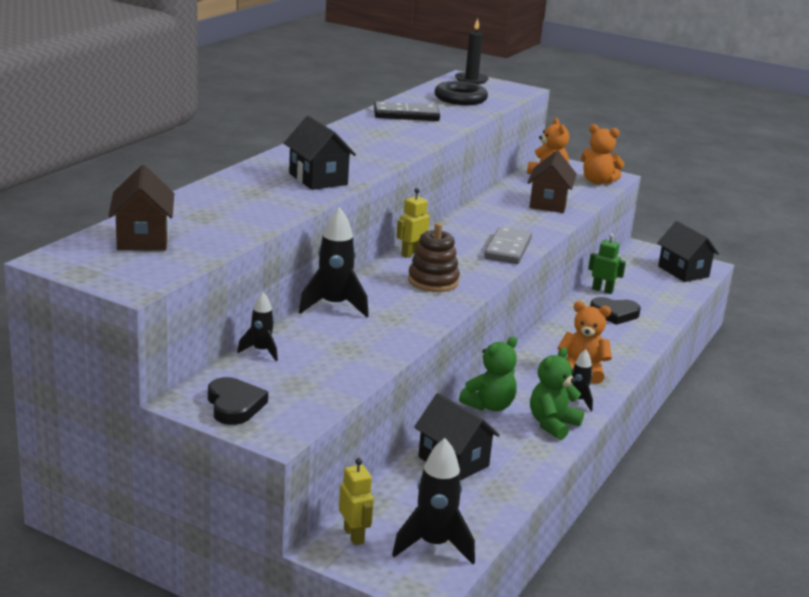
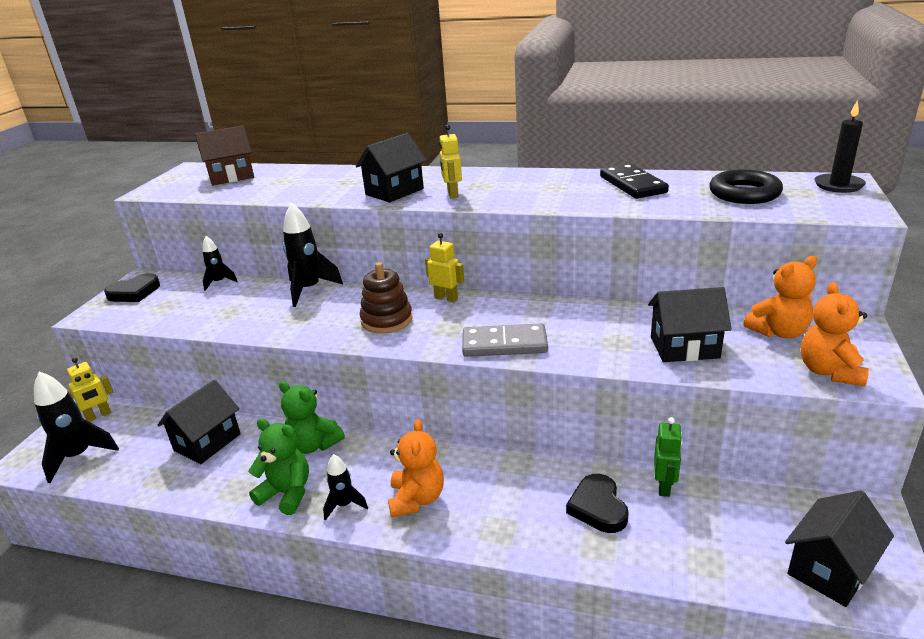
camera: 80 degrees right, 5 degrees up
brown house [527,151,577,213] -> black house [648,287,732,362]
none -> yellow robot [439,125,462,199]

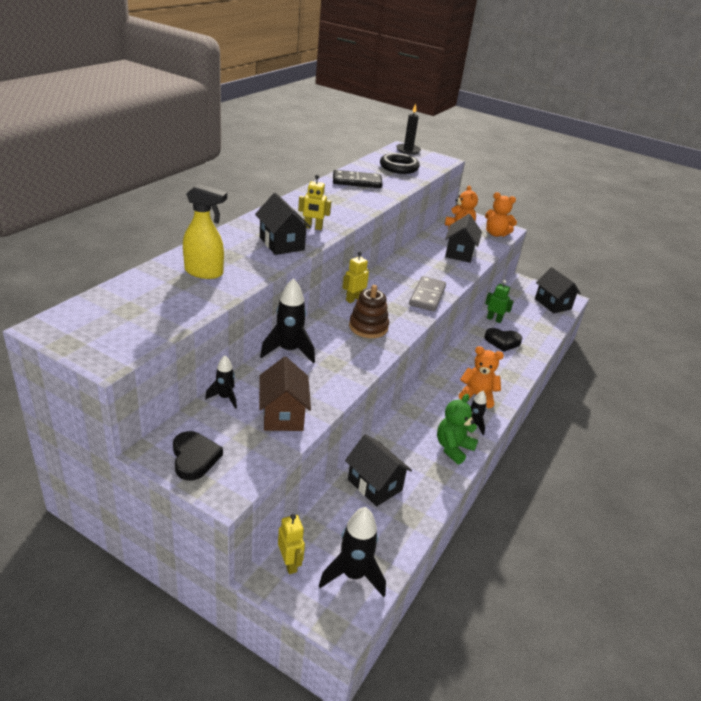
camera: 80 degrees left, 5 degrees up
brown house [195,125,254,186] -> brown house moved to [259,357,311,431]
green teddy bear [279,381,345,454] -> none
none -> yellow spray bottle [183,183,227,279]

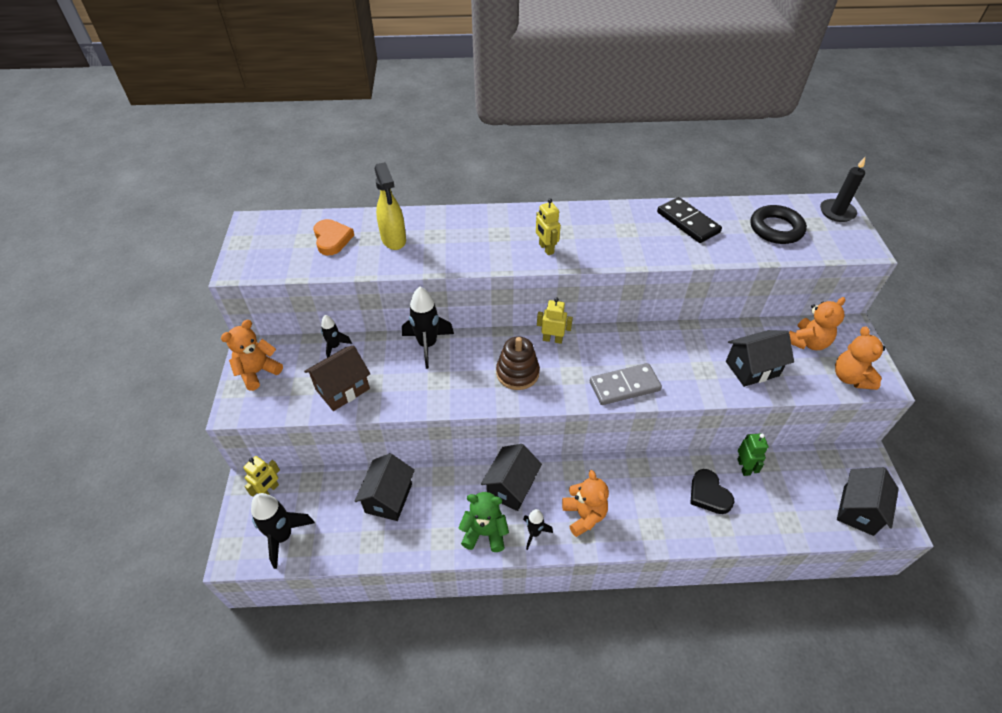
camera: 60 degrees right, 15 degrees up
black heart [173,431,223,480] -> orange teddy bear [221,320,283,391]
black house [255,193,312,255] -> black house moved to [481,444,542,511]
none -> orange heart [313,219,354,256]

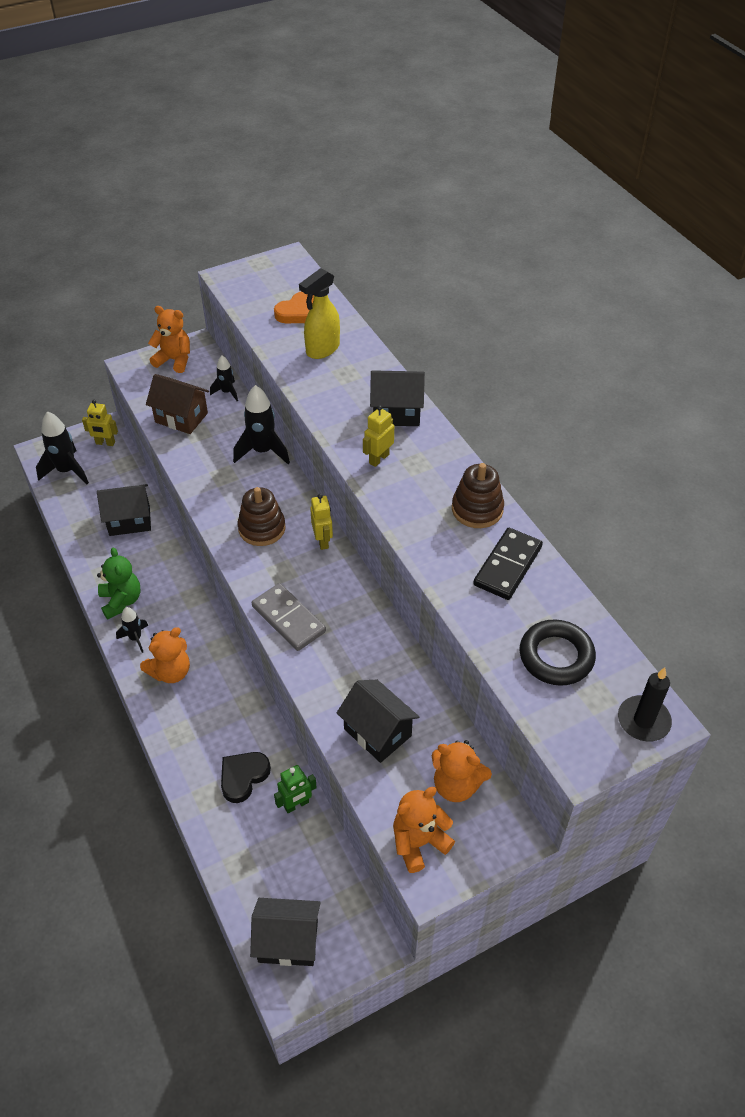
camera: 65 degrees right, 0 degrees up
black house [481,444,542,511] -> black house moved to [370,370,425,426]
none -> brown stacking toy [452,463,504,528]

